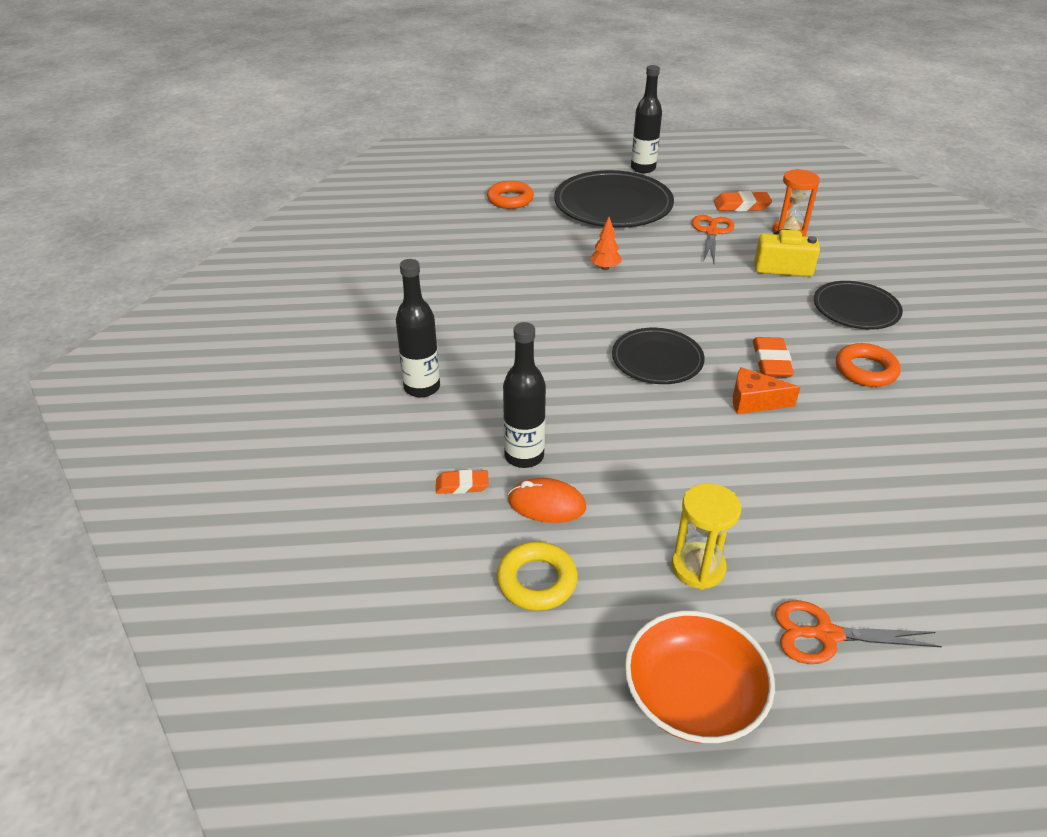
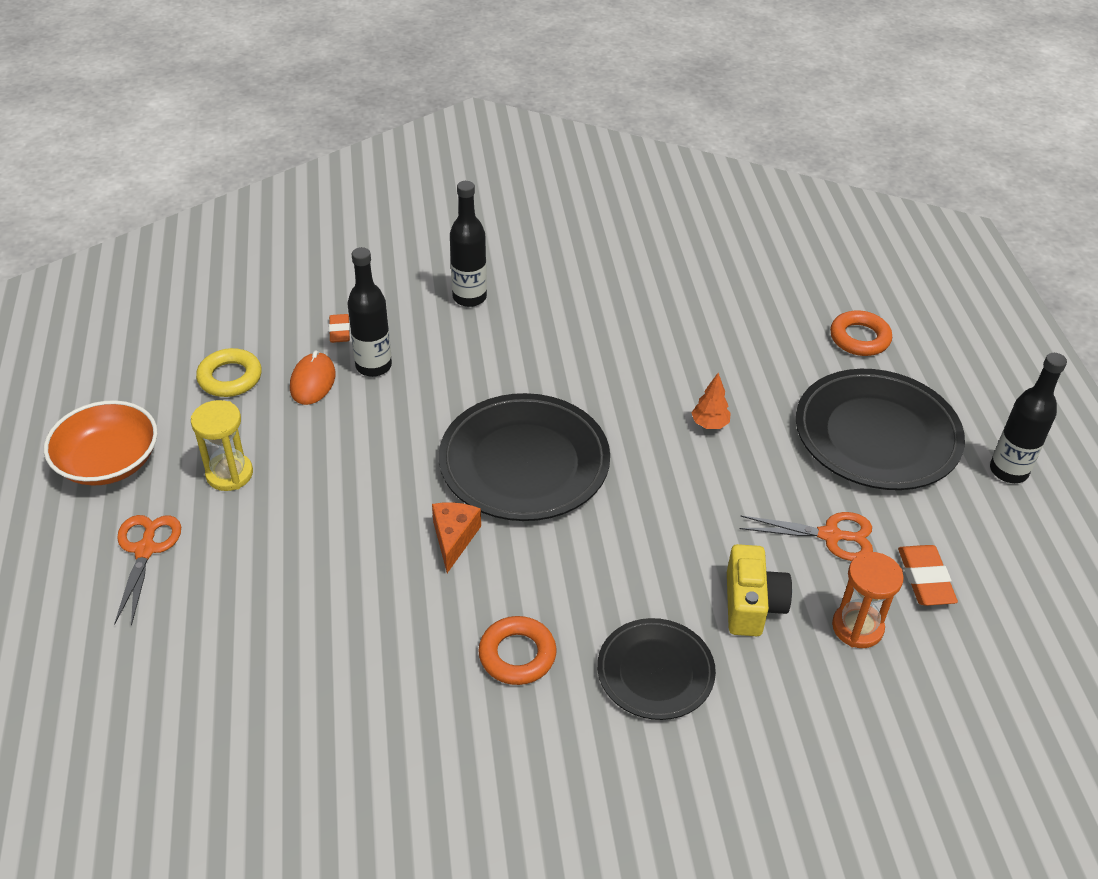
camera: 85 degrees right, 5 degrees up
black plate [612,328,705,384] -> black plate [439,393,610,521], size x1.67
orange eraser [753,337,794,378] -> none

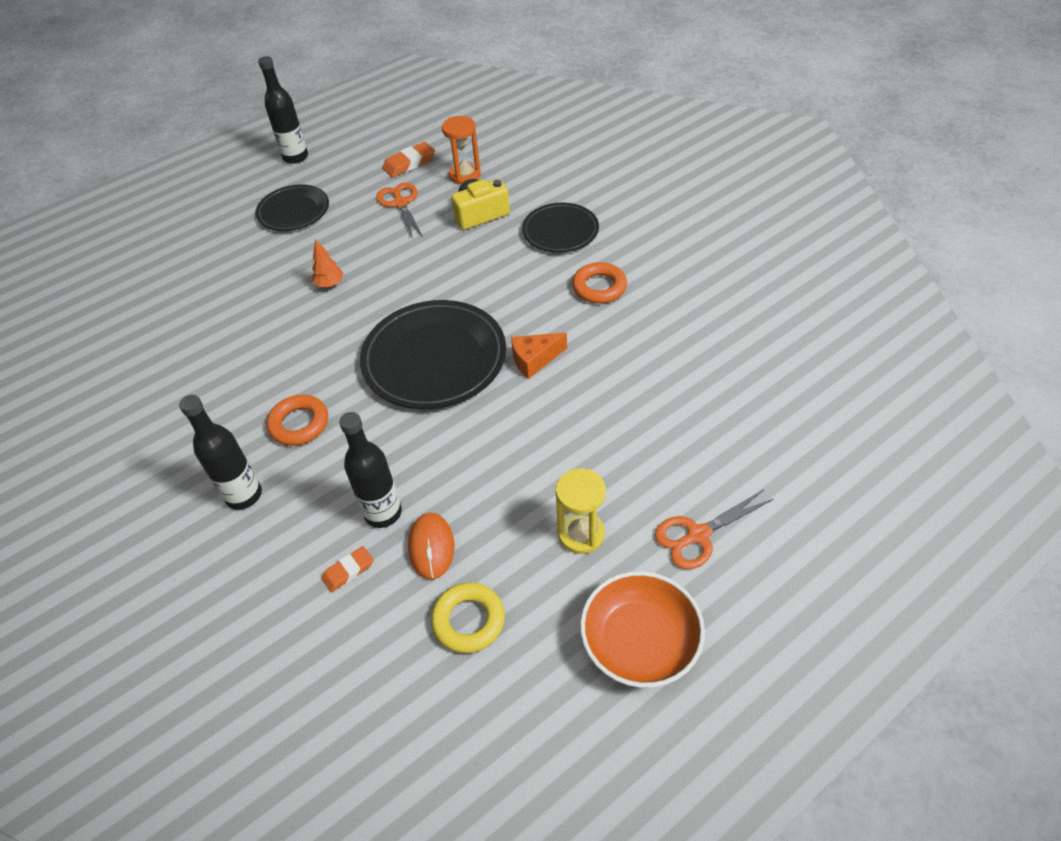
camera: 115 degrees left, 5 degrees up
orange mouse [290,350,335,405] -> orange mouse turned 75 degrees counterclockwise [408,513,454,579]
black plate [796,369,965,490] -> black plate [256,184,329,231], size x0.60
orange ring [830,310,892,356] -> orange ring moved to [267,395,328,446]

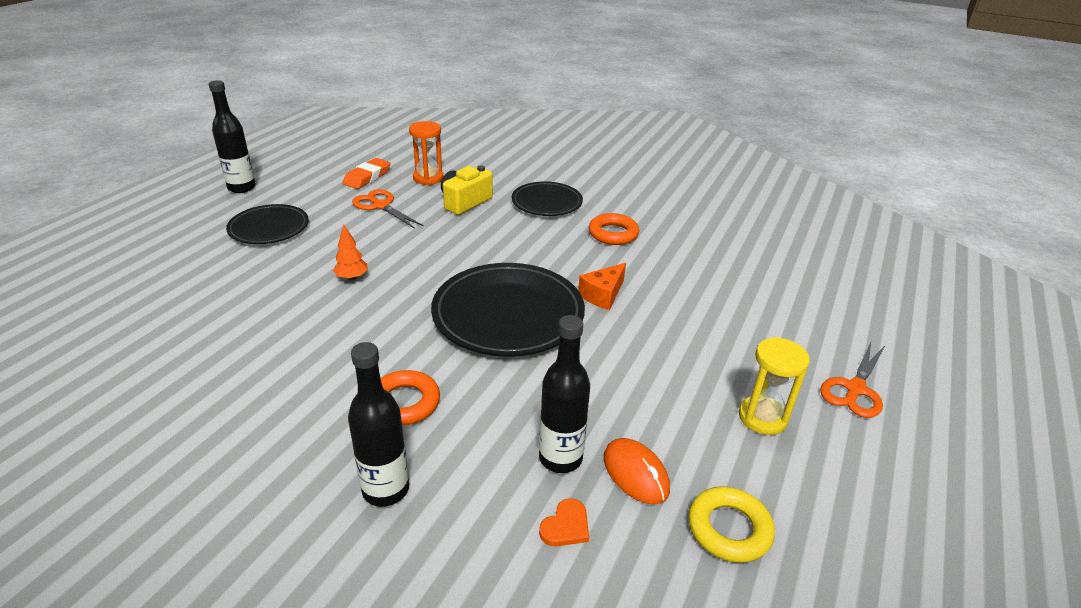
camera: 30 degrees left, 15 degrees down
orange eraser [321,546,373,592] -> orange heart [539,498,589,547]
orange bowl [580,571,705,688] -> none

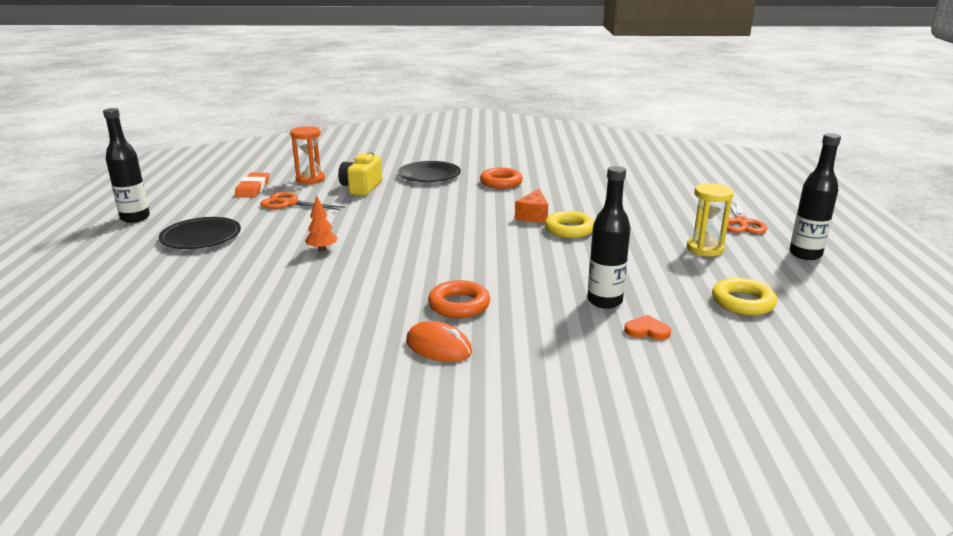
camera: 25 degrees left, 10 degrees down
black bottle [348,342,409,507] -> black bottle moved to [789,133,841,260]
black plate [431,263,585,357] -> none
orange heart [539,498,589,547] -> orange heart turned 90 degrees counterclockwise [624,315,671,340]
orange mouse [604,438,670,504] -> orange mouse moved to [406,321,472,362]
none -> yellow ring [545,211,594,238]

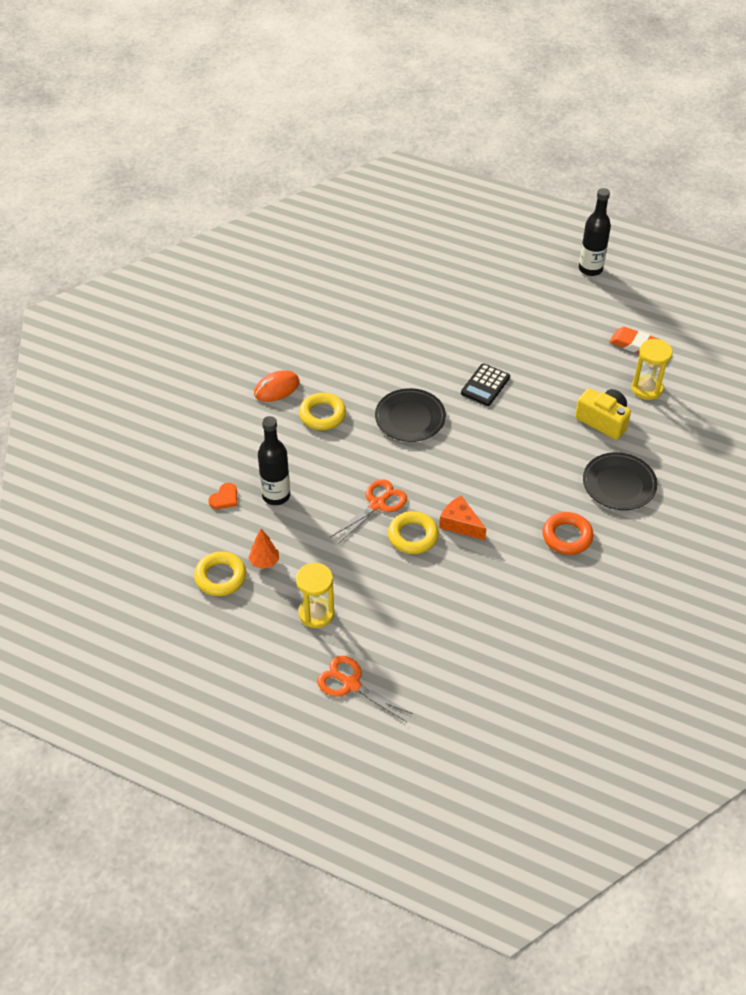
camera: 115 degrees right, 25 degrees up
black plate [159,217,241,249] -> black plate moved to [375,388,446,442]
orange scissors [260,192,345,210] -> orange scissors moved to [330,479,407,544]
orange hourglass [290,126,325,184] -> yellow hourglass [632,339,672,400]
orange tree [305,195,337,252] -> orange tree moved to [248,529,279,569]
orange ring [428,280,490,318] -> yellow ring [299,393,346,430]
black bottle [789,133,841,260] -> none
none -> black calculator [461,363,510,406]

